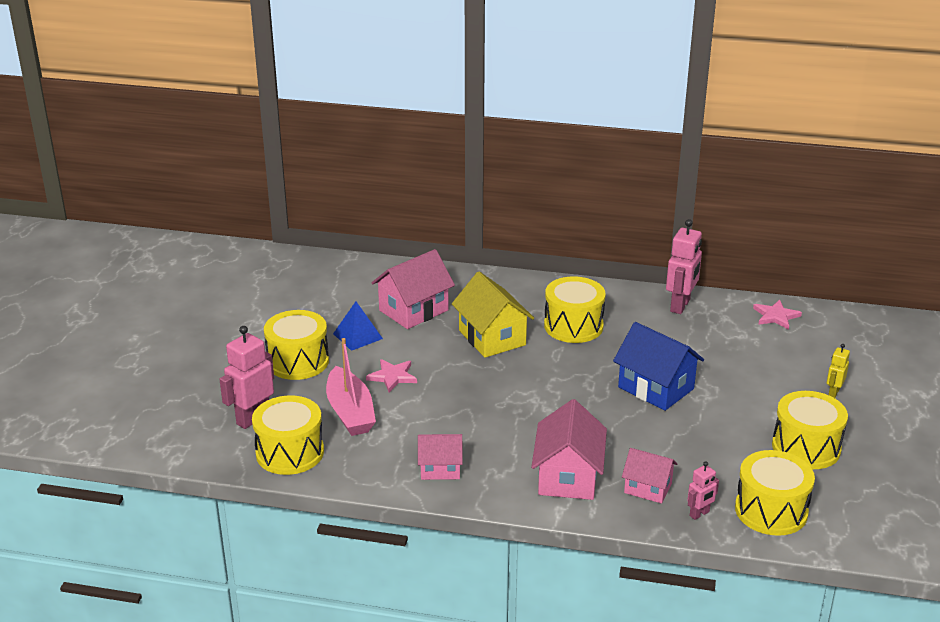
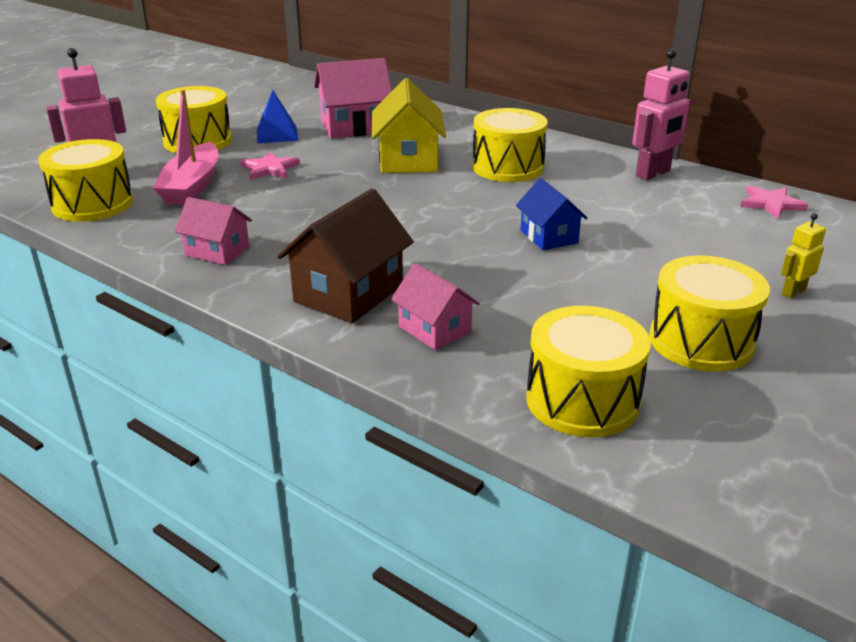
camera: 25 degrees right, 0 degrees up
pink house [531,399,607,500] -> brown house [277,189,414,323]
blue house [613,322,704,411] -> blue house [516,178,588,250], size x0.61
pink robot [687,462,719,520] -> none

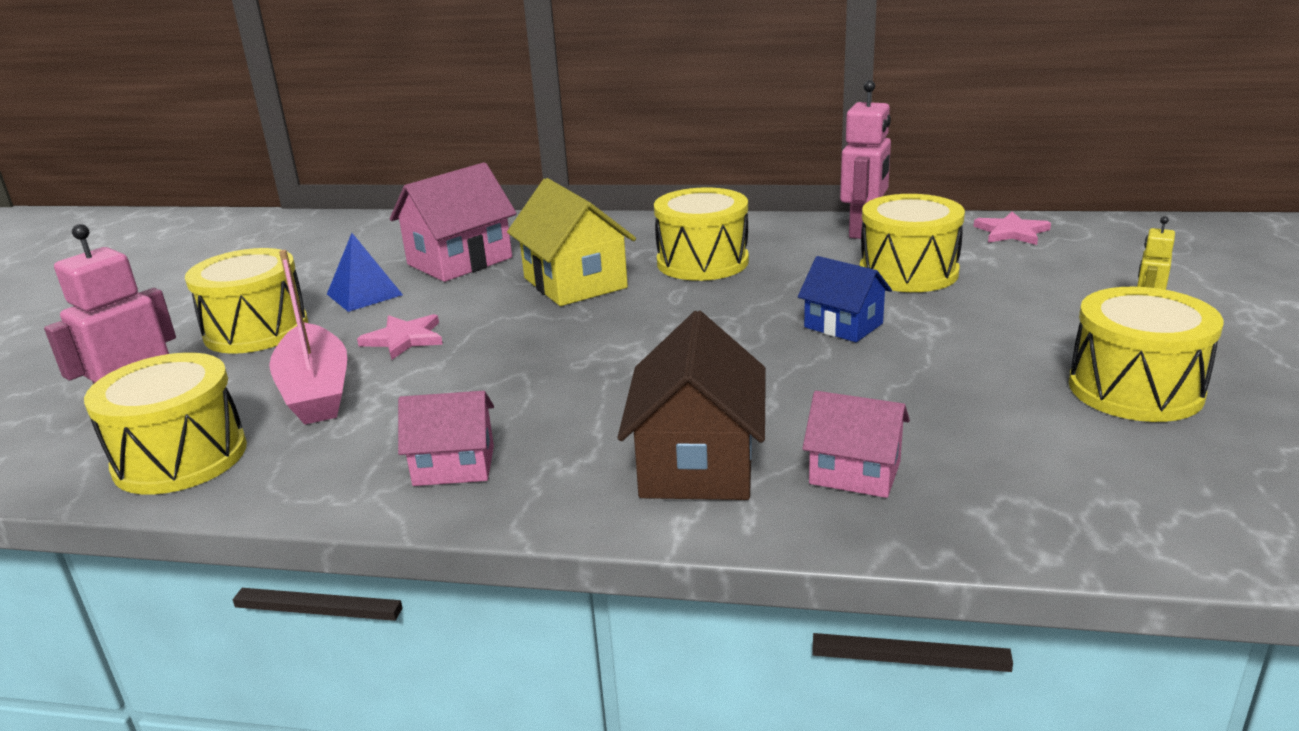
camera: 25 degrees left, 5 degrees down
yellow drum [526,306,651,437] -> yellow drum moved to [860,194,965,292]

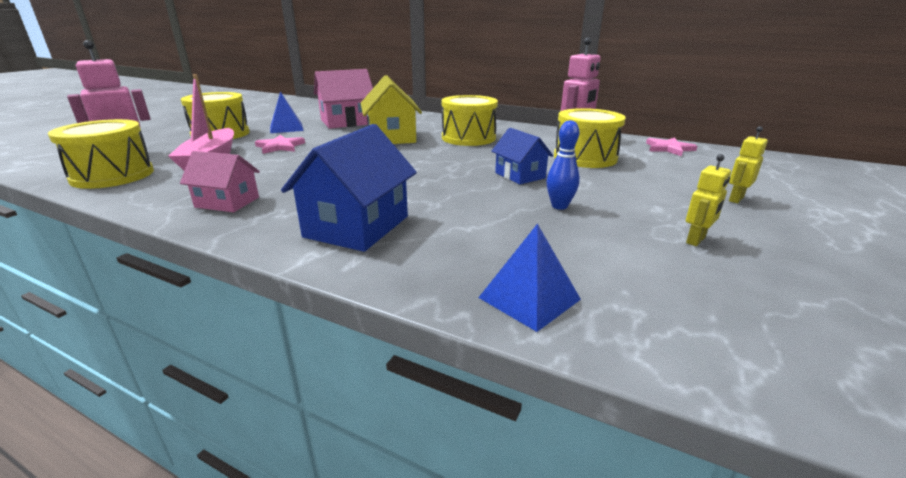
camera: 15 degrees right, 0 degrees up
brown house [617,311,766,500] -> blue house [281,124,417,252]
pink house [802,391,910,498] -> none
yellow drum [1069,287,1223,422] -> yellow robot [686,154,731,246]
none -> blue pyramid [478,224,581,332]
none -> blue bowling pin [546,120,580,210]

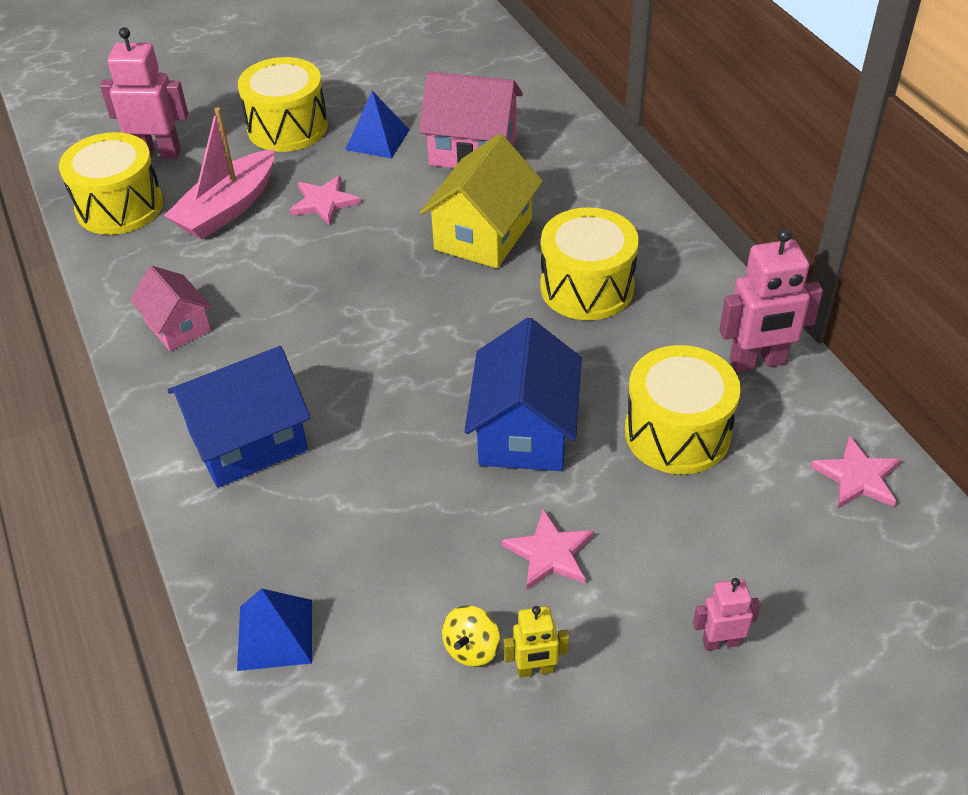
camera: 40 degrees right, 20 degrees up
blue house [491,128,553,184] -> blue house [464,318,582,471], size x1.63
blue bowling pin [546,120,580,210] -> none
yellow robot [729,126,768,203] -> pink robot [693,578,761,651]
none -> yellow spinning top [442,605,500,667]
none -> pink star [502,509,594,590]

